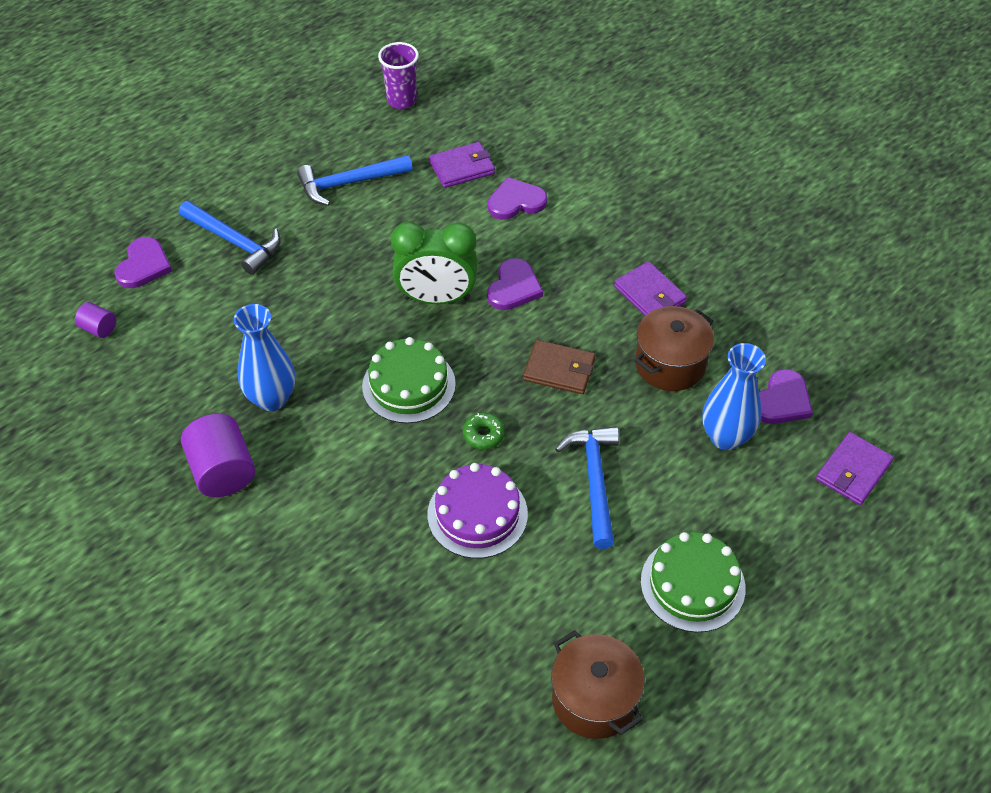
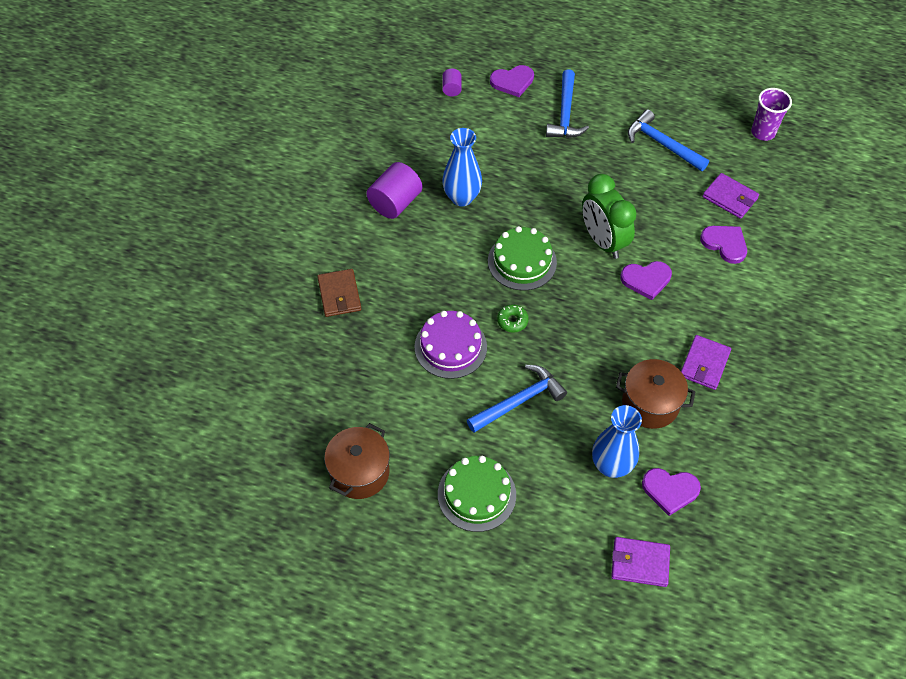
camera: 60 degrees right, 5 degrees up
brown wallet [523,340,596,394] -> brown wallet moved to [317,269,361,317]

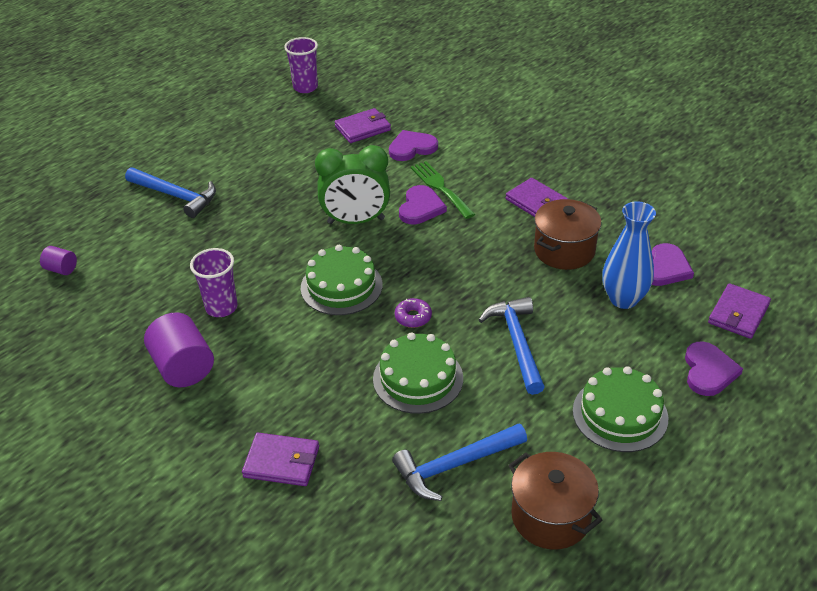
camera: 65 degrees left, 15 degrees down
brown wallet [317,269,361,317] -> purple wallet [242,433,319,486]
purple cake [414,311,487,379] -> green cake [373,332,463,414]
blue vase [442,128,482,207] -> purple cup [190,248,238,317]
purple heart [490,65,534,97] -> purple heart moved to [685,341,743,396]
green donut [497,305,529,332] -> purple donut [395,298,432,328]
blue hammer [628,109,709,171] -> blue hammer moved to [392,423,527,501]
none -> green fork [410,161,475,219]

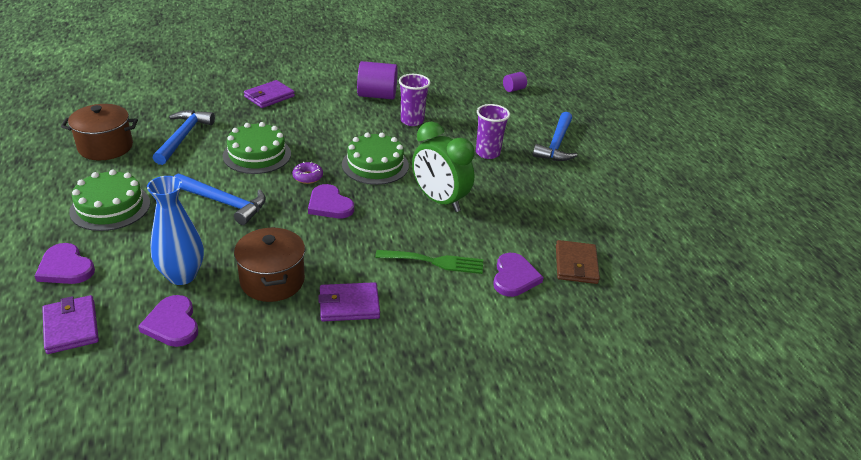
camera: 120 degrees right, 5 degrees down
blue hammer [125,167,216,218] -> blue hammer turned 45 degrees counterclockwise [533,112,577,161]
purple cup [284,37,318,93] -> purple cup moved to [476,104,510,159]
green clock [315,145,390,224] -> green clock turned 75 degrees counterclockwise [412,122,475,212]
purple wallet [335,108,391,143] -> brown wallet [556,240,600,284]
purple heart [399,185,447,224] -> purple heart moved to [308,184,354,218]

